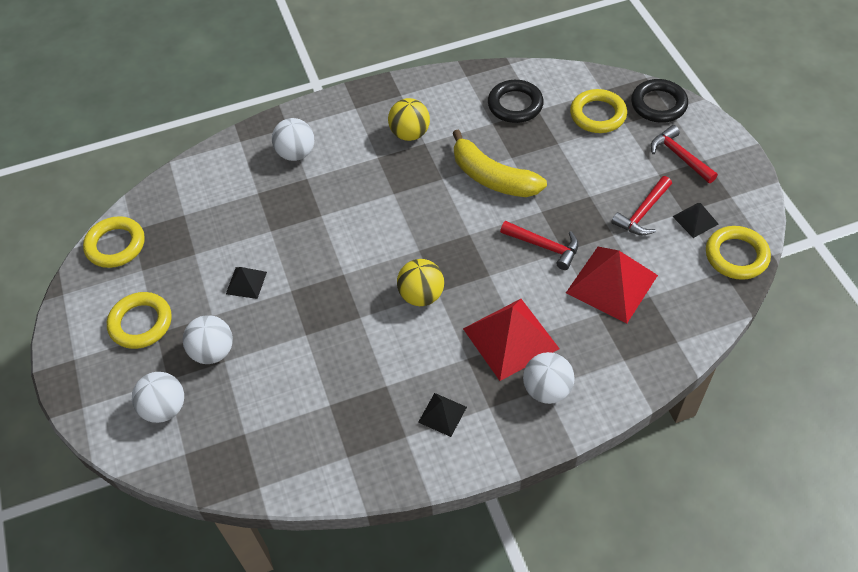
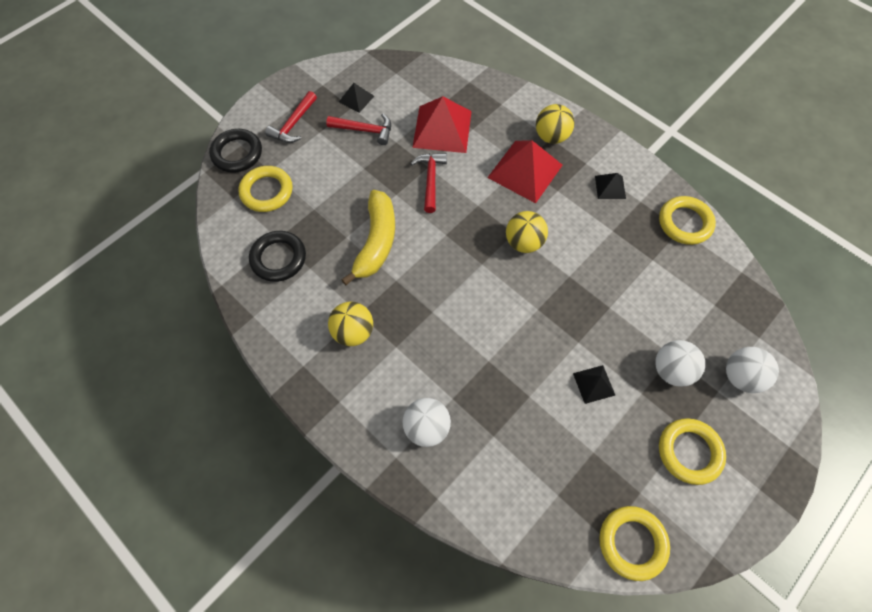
camera: 120 degrees left, 10 degrees up
white ball [523,352,575,404] -> yellow ball [536,104,574,144]
yellow ring [706,226,771,280] -> yellow ring moved to [659,196,716,245]

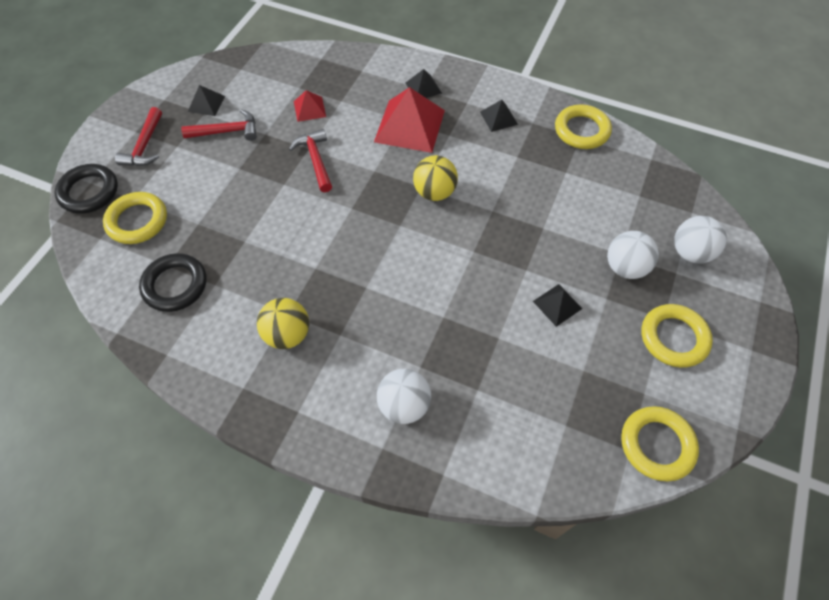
camera: 20 degrees left, 5 degrees down
yellow banana [341,190,395,285] -> none
red pyramid [412,96,472,153] -> red pyramid [294,90,326,122], size x0.50
yellow ball [536,104,574,144] -> black pyramid [406,69,442,98]

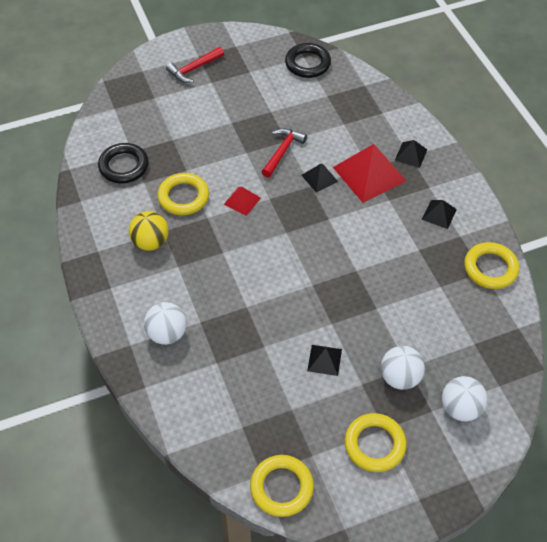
camera: 45 degrees right, 5 degrees down
black ring [55,164,118,214] -> black ring moved to [285,43,331,78]
yellow ring [103,192,167,244] -> yellow ring moved to [158,173,209,215]
red hammer [181,109,257,141] -> none
black pyramid [188,85,225,116] -> black pyramid moved to [302,164,338,192]
red pyramid [294,90,326,122] -> red pyramid moved to [223,187,261,216]
yellow ball [413,155,458,201] -> none

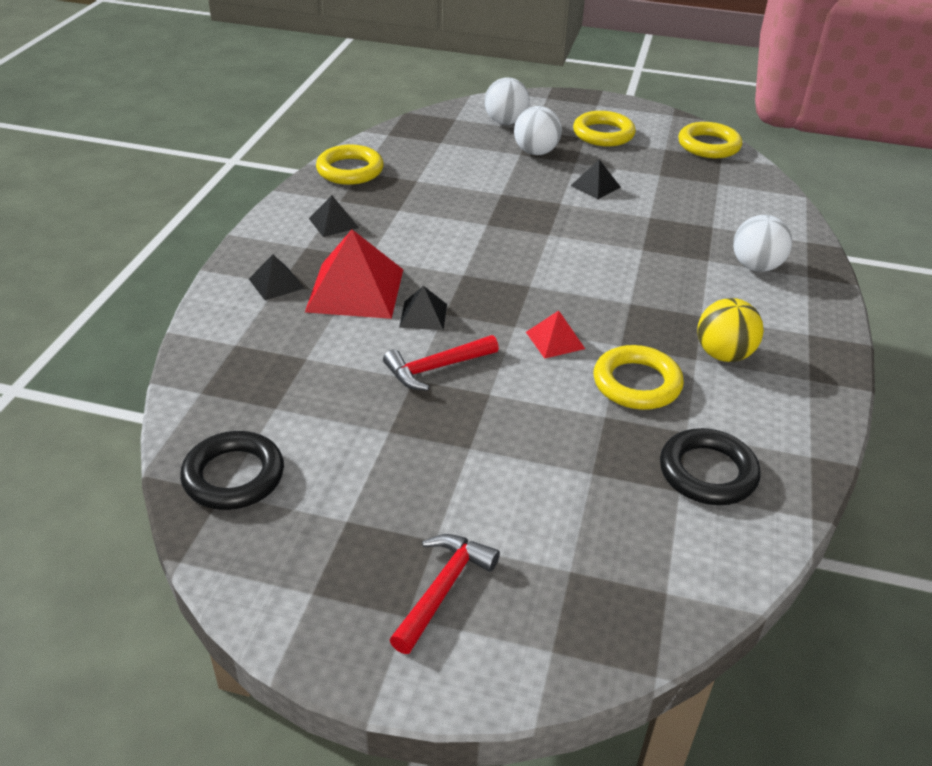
camera: 145 degrees left, 15 degrees down
red hammer [166,47,224,83] -> red hammer turned 60 degrees counterclockwise [390,534,500,654]

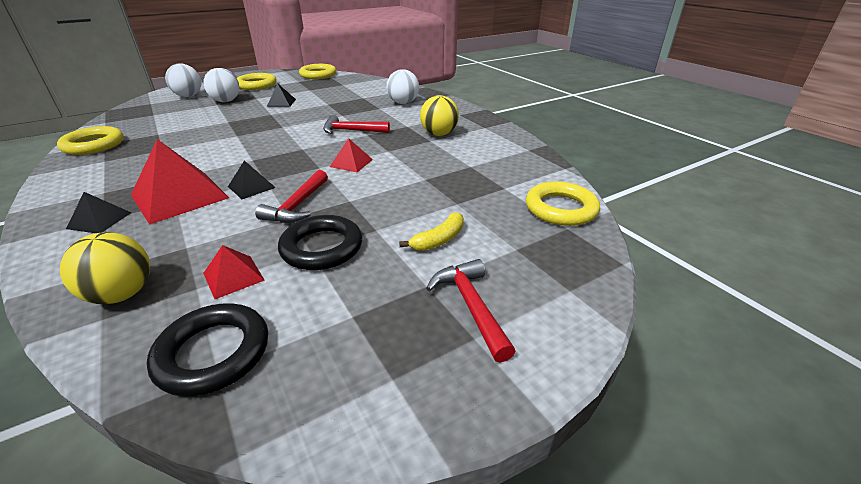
camera: 45 degrees left, 5 degrees down
black pyramid [309,195,359,237] -> none
yellow ring [594,345,684,410] -> yellow ring moved to [526,181,600,226]
black ring [660,428,761,505] -> black ring moved to [278,215,362,270]
none -> yellow ball [60,232,150,304]
none -> red pyramid [203,245,265,299]
none -> red hammer [323,115,390,134]
none -> yellow banana [399,212,464,251]

